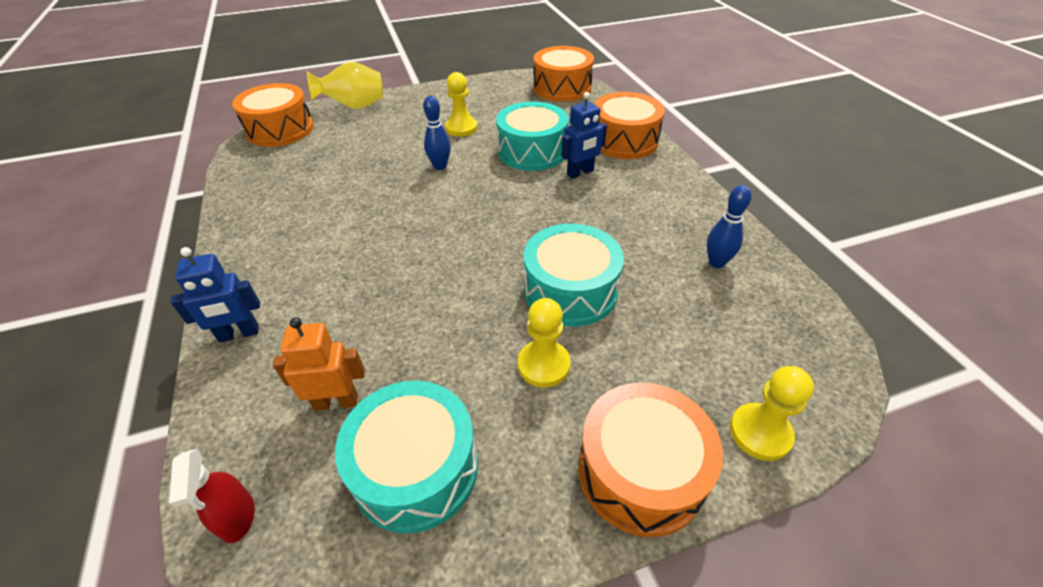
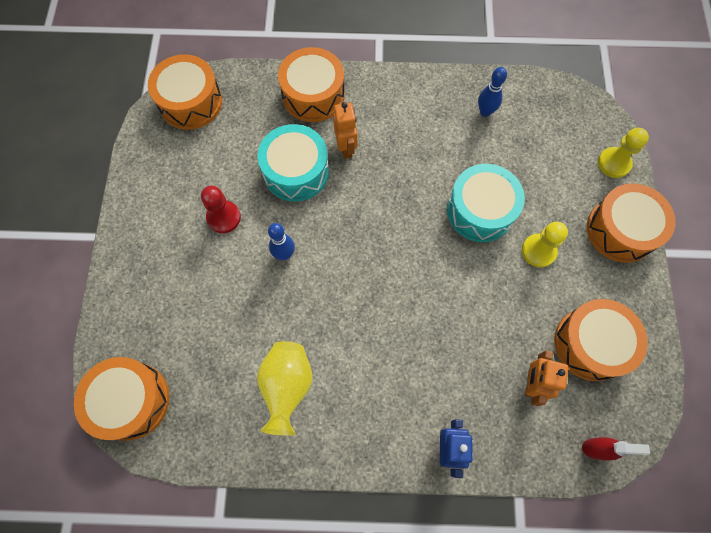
camera: 70 degrees left, 25 degrees up
yellow vase [307,62,383,109] -> yellow vase moved to [257,341,312,436]
turquoise drum [335,381,478,534] -> orange drum [554,299,648,381]
yellow pawn [445,72,478,137] -> red pawn [201,186,241,233]
blue robot [561,92,607,179] -> orange robot [333,102,357,159]

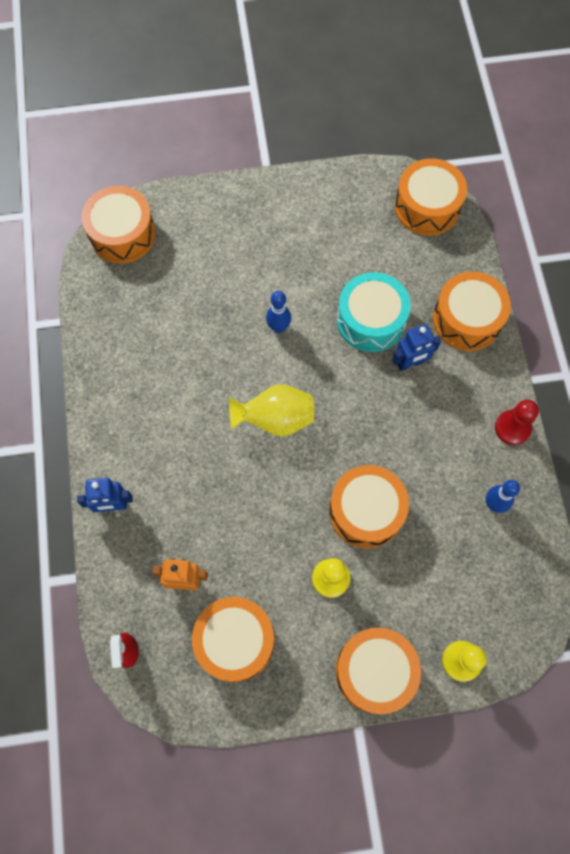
camera: 80 degrees right, 0 degrees up
red pawn [201,186,241,233] -> red pawn moved to [495,400,539,445]
yellow vase [257,341,312,436] -> yellow vase moved to [229,384,314,437]
orange robot [333,102,357,159] -> blue robot [392,324,441,371]
turquoise drum [447,164,525,242] -> orange drum [329,465,409,548]

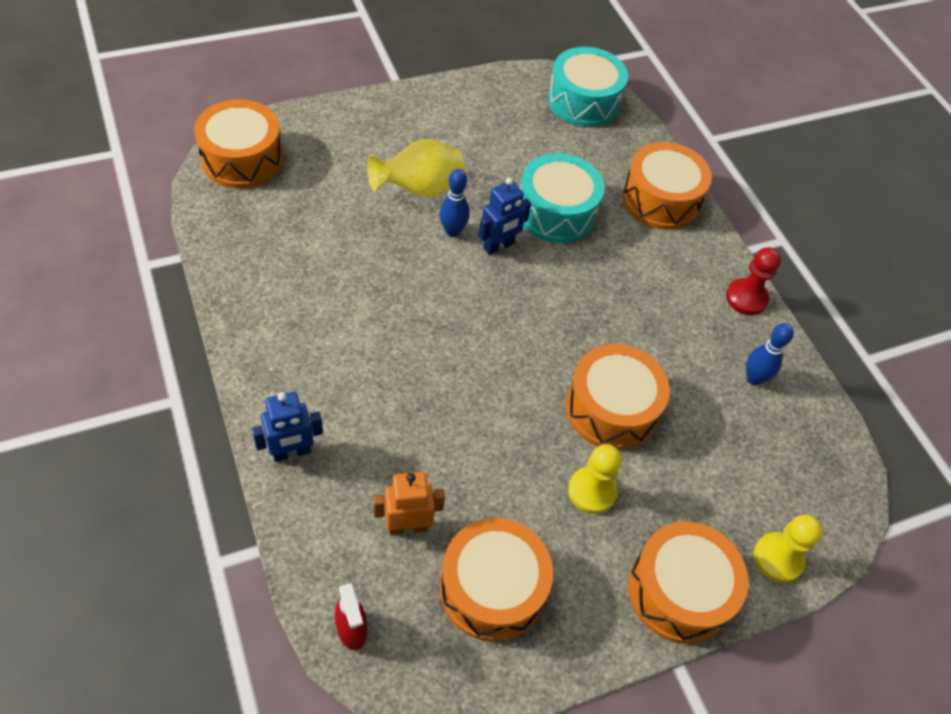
camera: 20 degrees left, 15 degrees down
yellow vase [229,384,314,437] -> yellow vase moved to [367,139,464,198]
blue robot [392,324,441,371] -> blue robot moved to [478,178,531,255]
orange drum [395,158,467,236] -> turquoise drum [548,47,628,127]

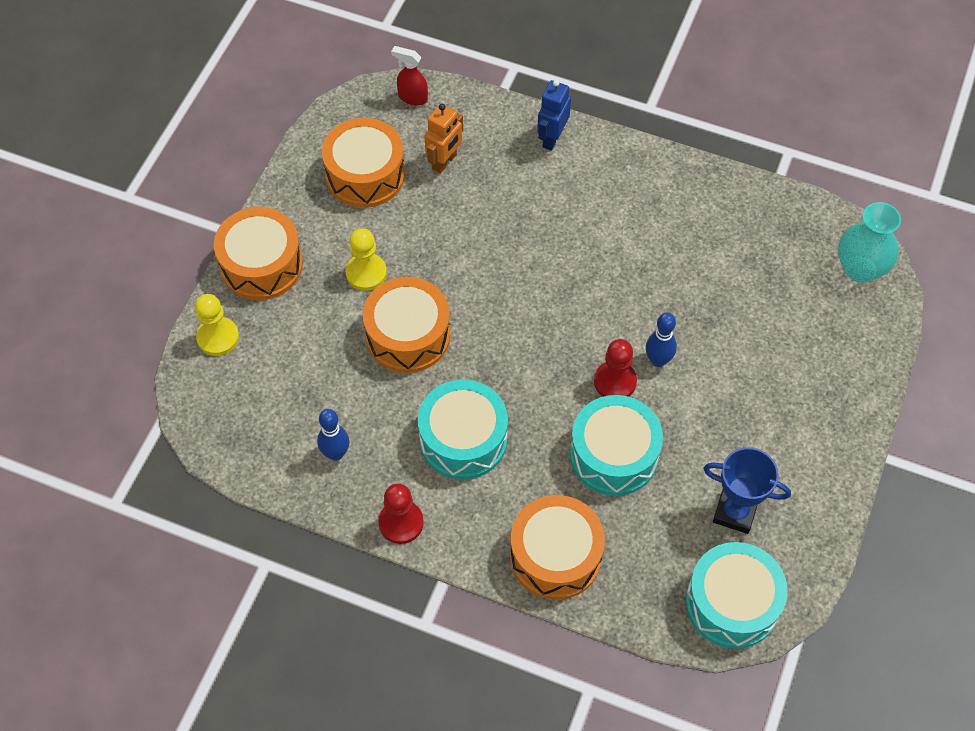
camera: 140 degrees right, 5 degrees up
orange drum [194,99,283,188] -> turquoise vase [838,202,901,283]
yellow vase [367,139,464,198] -> none
blue robot [478,178,531,255] -> red pawn [594,339,637,397]
none -> turquoise drum [418,379,508,480]
none -> blue trophy [703,447,791,534]

